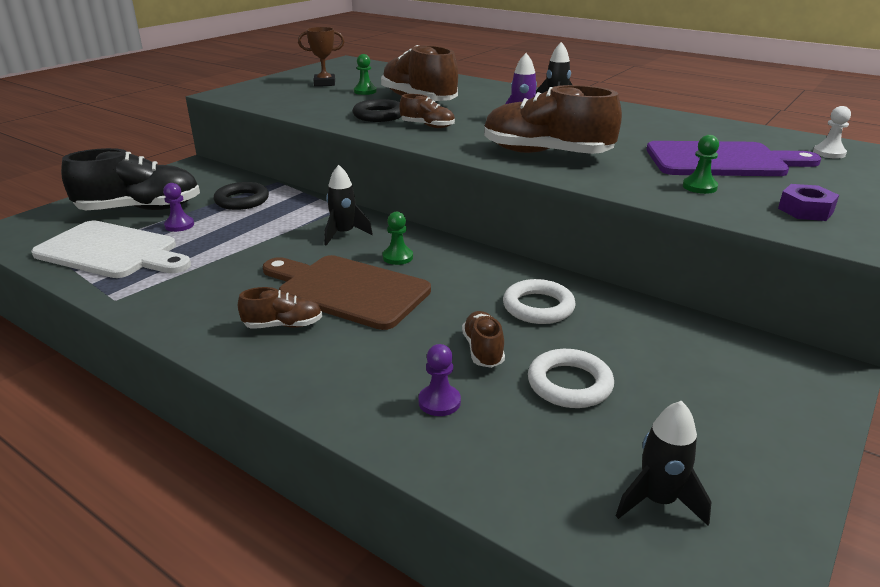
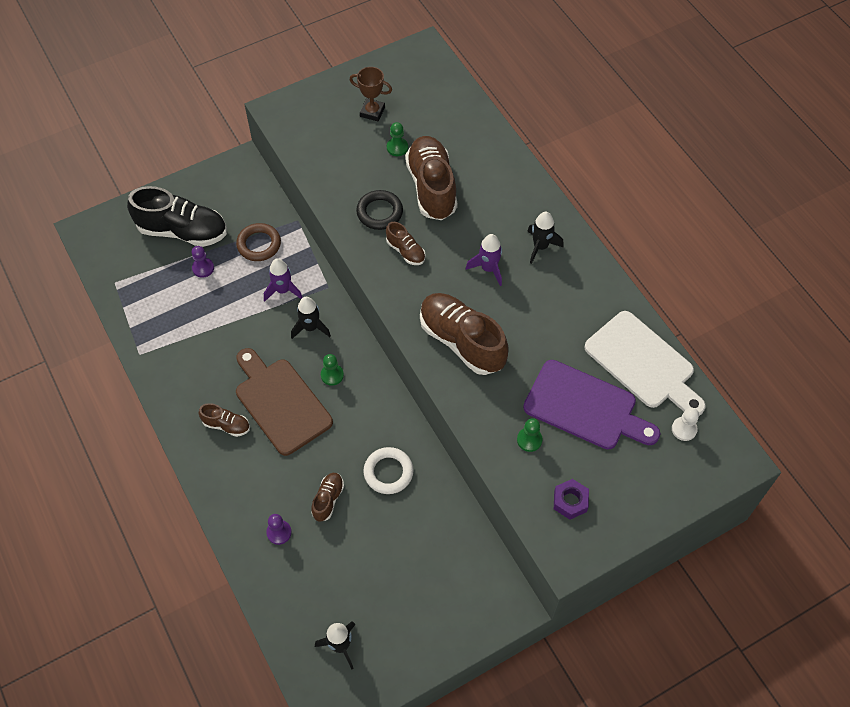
camera: 25 degrees right, 30 degrees up
white cutting board [31,220,191,278] -> white cutting board moved to [584,311,706,416]
black ring [214,182,269,210] -> brown ring [236,223,281,261]
white ring [528,349,614,408] -> none
none -> purple rocket [264,258,303,301]

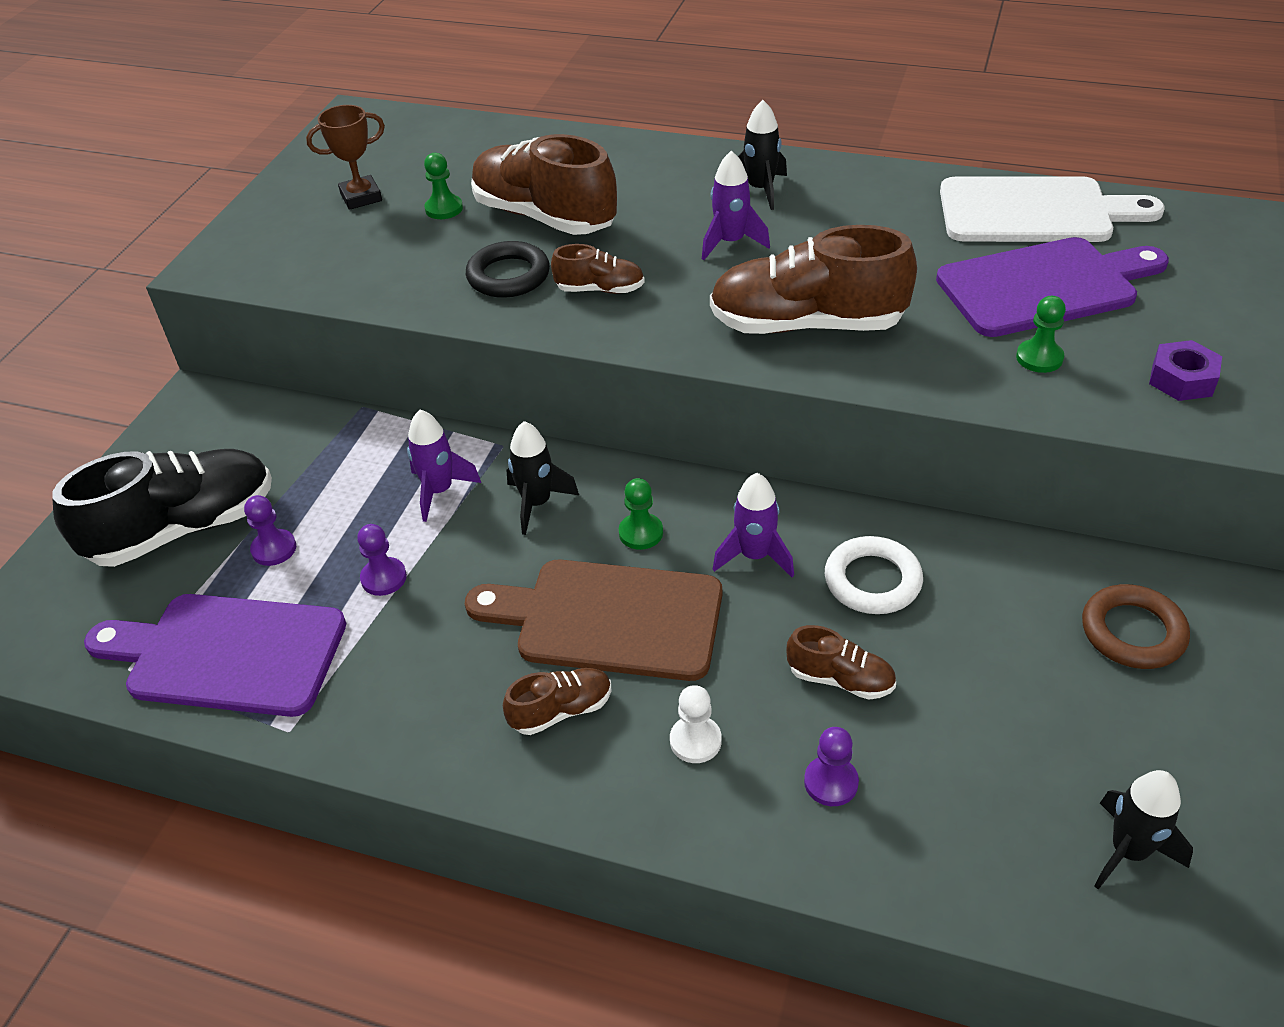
camera: 40 degrees left, 15 degrees down
brown ring [236,223,281,261] -> brown ring moved to [1082,584,1190,669]
brown shoe [311,473,344,522] -> brown shoe turned 135 degrees clockwise [787,625,896,700]
white pawn [672,408,699,441] -> white pawn moved to [670,685,722,763]
none -> purple cutting board [84,594,346,717]
none -> purple pawn [357,524,407,596]
none -> purple rocket [713,473,794,577]

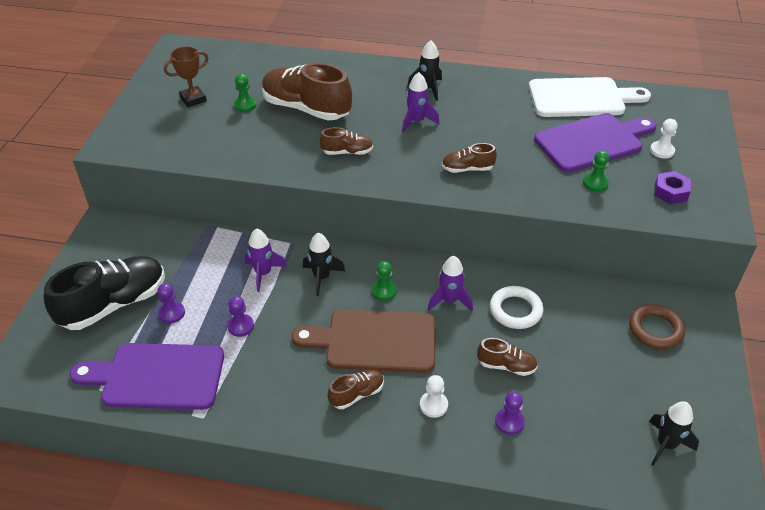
camera: 10 degrees left, 0 degrees up
black ring [466,241,550,298] -> none
brown shoe [710,225,917,334] -> brown shoe [442,143,497,173], size x0.49
none -> white pawn [650,119,678,158]

